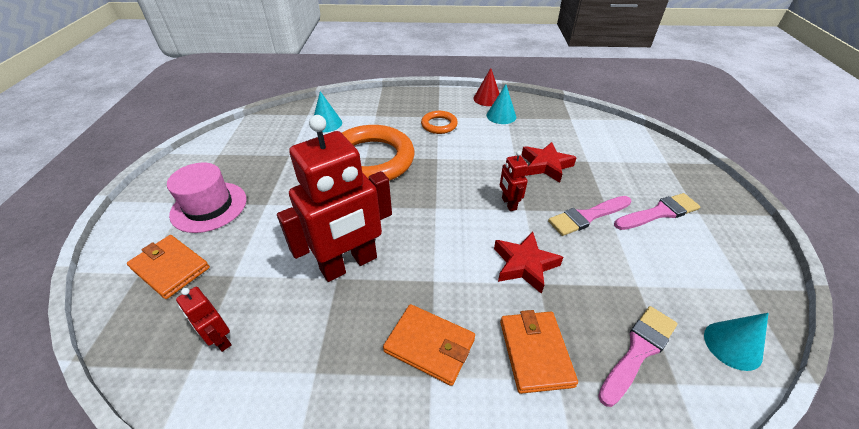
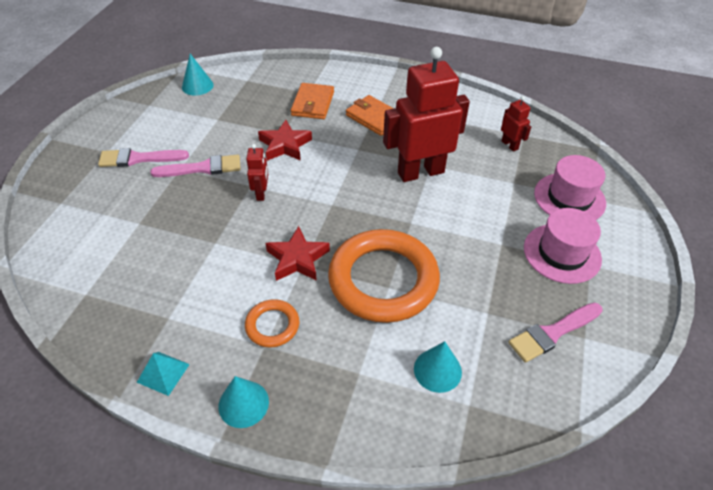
camera: 165 degrees left, 5 degrees up
orange wallet [127,235,210,299] -> pink hat [534,155,606,220]
red cone [473,68,500,106] -> turquoise pyramid [137,352,190,396]
turquoise cone [487,84,516,124] -> turquoise cone moved to [218,376,269,428]
red star [521,142,577,183] -> red star moved to [266,226,330,281]
pink brush [598,306,678,407] -> pink brush moved to [508,302,603,363]

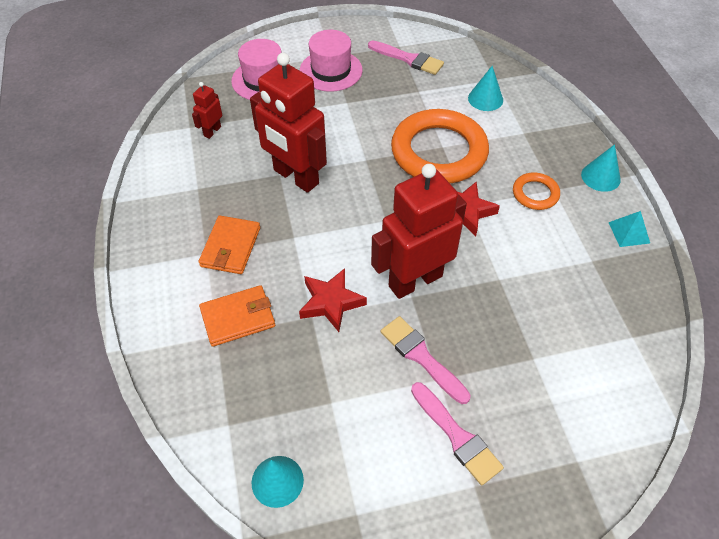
camera: 120 degrees left, 5 degrees up
red robot [246,144,268,201] -> red robot [371,164,467,299], size x2.26

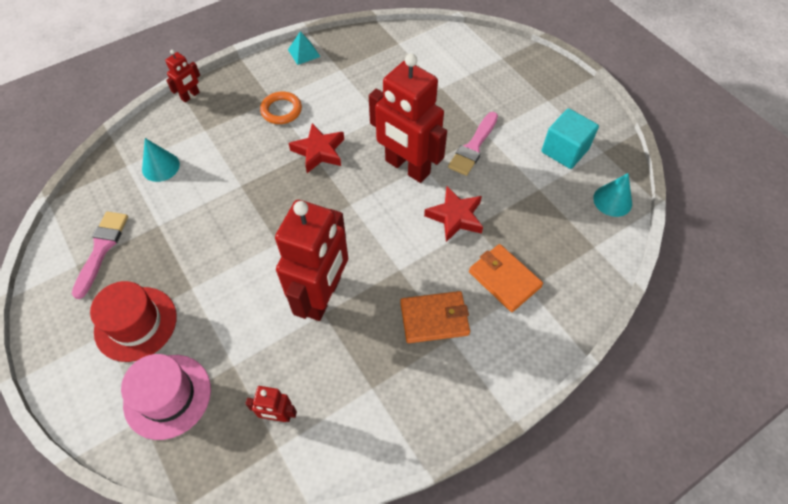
camera: 110 degrees left, 5 degrees up
pink hat [300,30,363,92] -> red hat [90,281,177,362]
orange ring [391,109,489,183] -> none
pink brush [411,382,504,485] -> none
turquoise cone [581,144,621,192] -> none
none -> red robot [165,50,200,103]
none -> turquoise cube [542,108,599,169]

